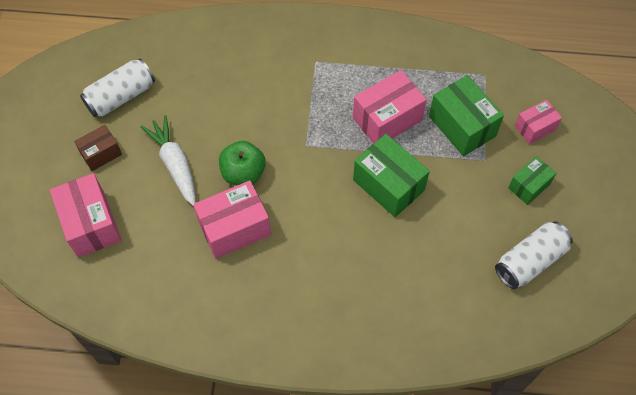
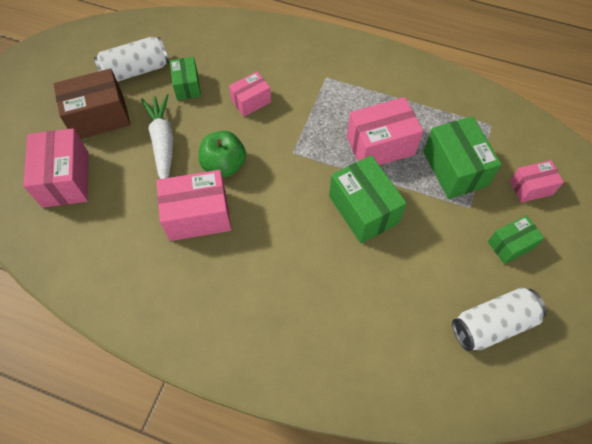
camera: 15 degrees right, 0 degrees up
brown box [74,125,122,171] -> brown box [53,68,131,139], size x1.69
none -> green box [170,57,201,100]
none -> pink box [229,72,271,116]

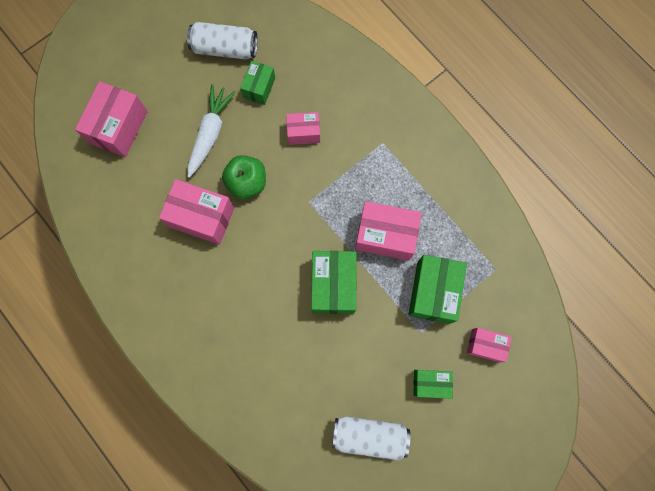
camera: 30 degrees right, 15 degrees up
brown box [53,68,131,139] -> none

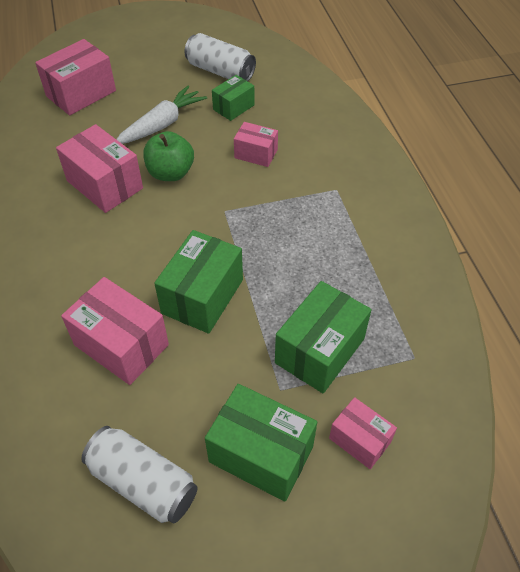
camera: 25 degrees right, 25 degrees down
pink box [355,201,422,261] -> pink box moved to [61,277,169,385]
green box [414,370,453,399] -> green box [205,384,317,502], size x1.69

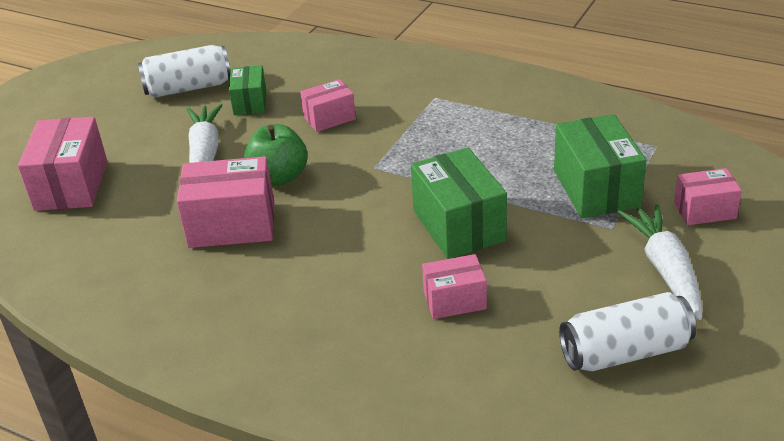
camera: 45 degrees left, 15 degrees down
pink box [61,277,169,385] -> pink box [422,254,487,319], size x0.59
green box [205,384,317,502] -> white carrot [618,204,702,320]

